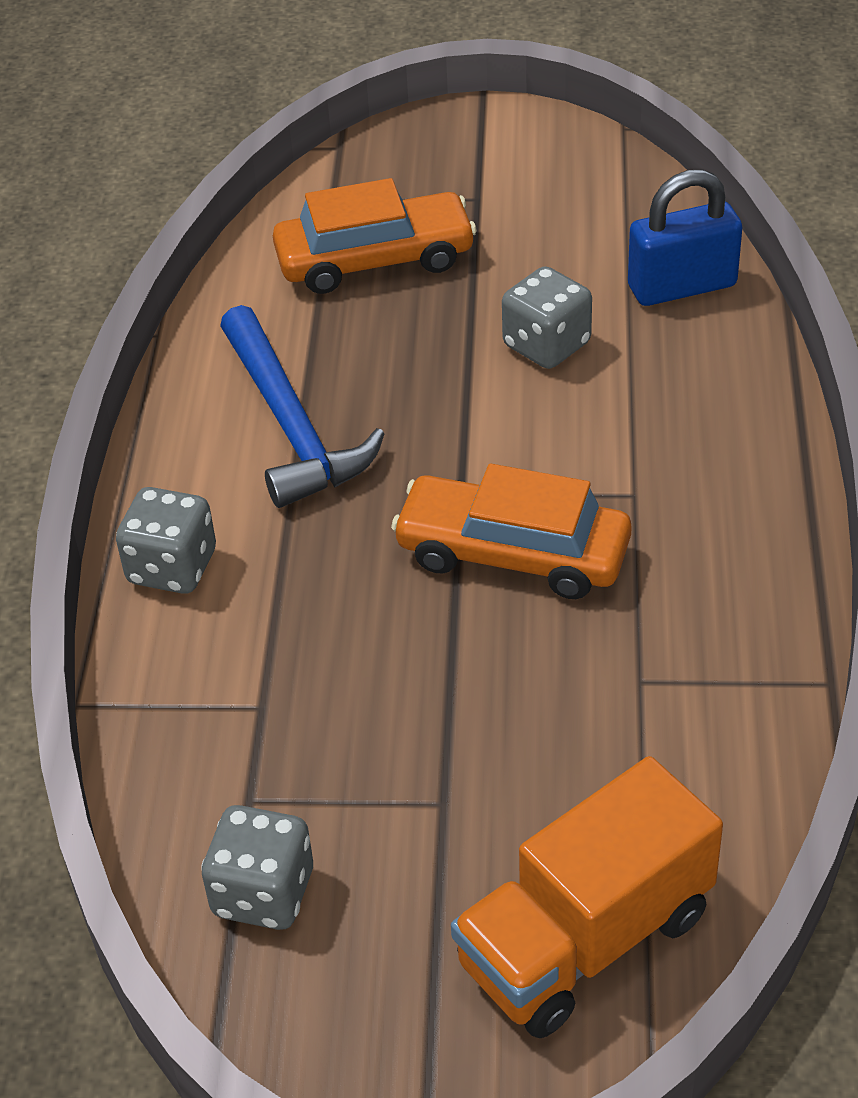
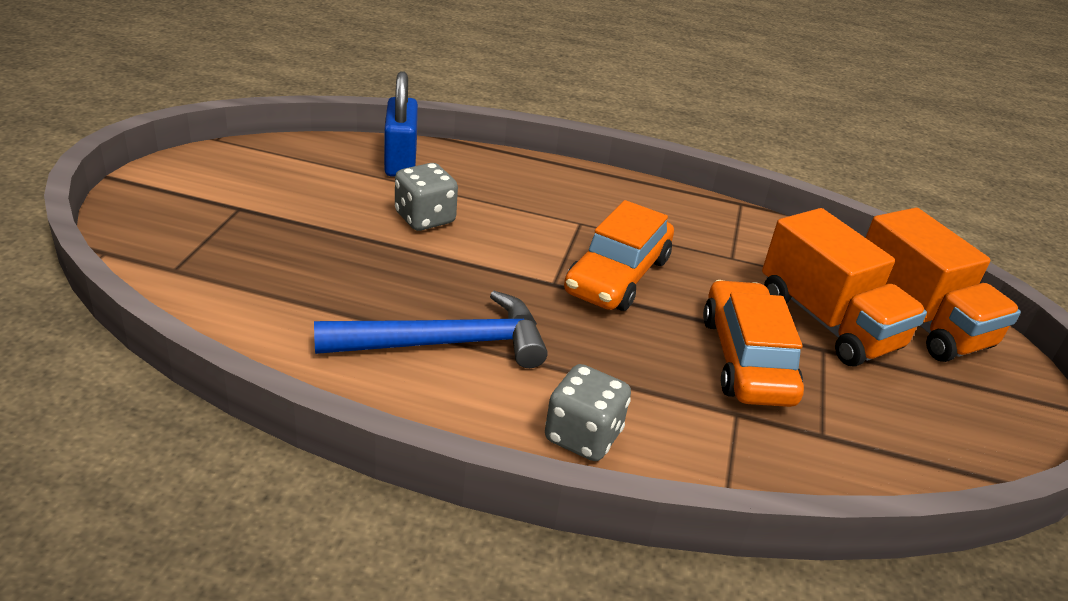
camera: 85 degrees left, 10 degrees down
grey dice [201,805,313,930] -> none
orange car [273,178,477,294] -> orange car moved to [703,280,804,407]
none -> orange truck [762,208,927,367]

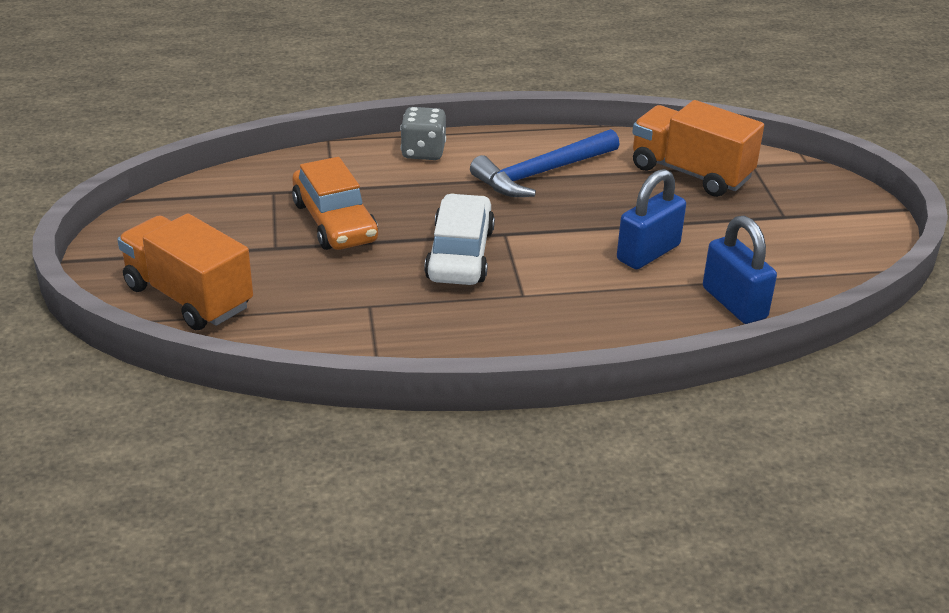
camera: 160 degrees right, 0 degrees up
grey dice [395,163,458,231] -> blue padlock [617,169,686,269]
orange car [564,200,674,311] -> white car [424,194,495,285]
orange truck [762,208,927,367] -> orange truck moved to [632,100,764,197]

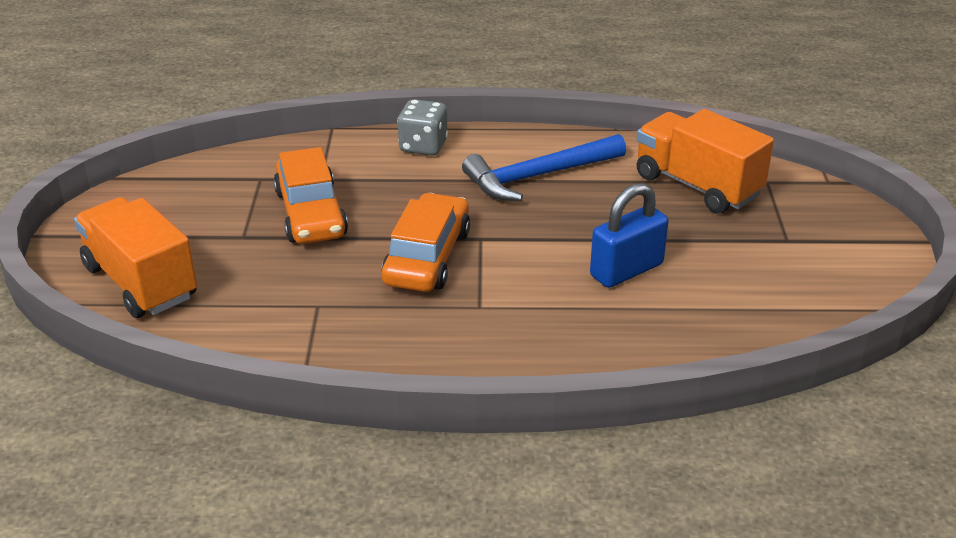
camera: 10 degrees right, 0 degrees up
white car [424,194,495,285] -> orange car [381,193,470,292]
blue padlock [703,216,777,324] -> none

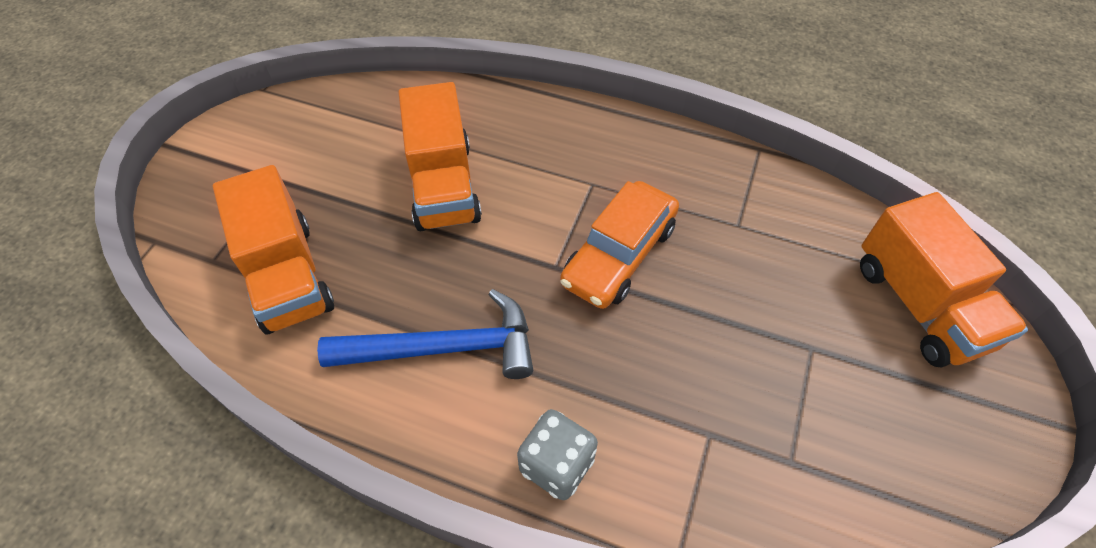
camera: 160 degrees left, 20 degrees up
orange car [274,147,348,244] -> none
blue padlock [590,183,669,288] -> orange truck [398,82,482,231]

